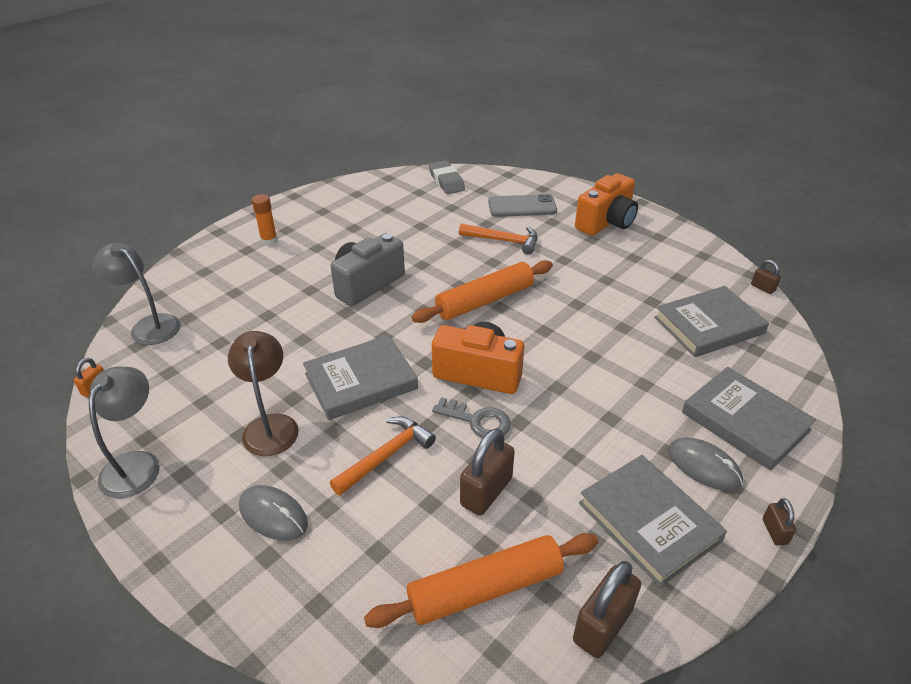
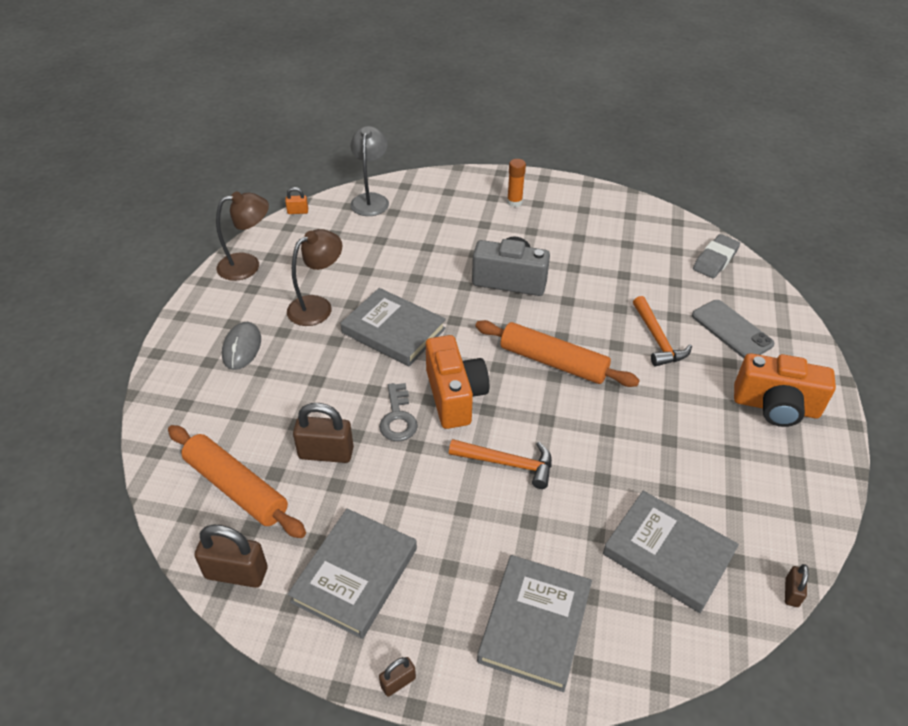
camera: 60 degrees right, 5 degrees up
grey lamp [89,367,160,498] -> brown lamp [216,191,269,281]
orange hammer [330,417,436,495] -> orange hammer moved to [449,439,552,489]
grey mouse [668,437,743,491] -> none

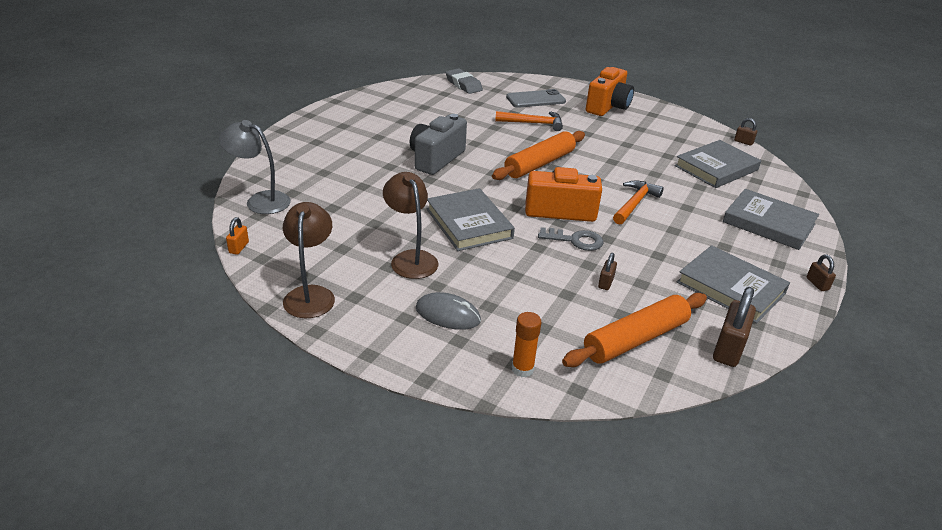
camera: 75 degrees left, 10 degrees down
brown padlock [293,403,354,463] -> brown padlock [598,253,617,290], size x0.52
grey book [341,288,446,366] -> grey book turned 75 degrees counterclockwise [427,188,515,251]
orange glue stick [507,159,526,207] -> orange glue stick moved to [512,312,541,377]

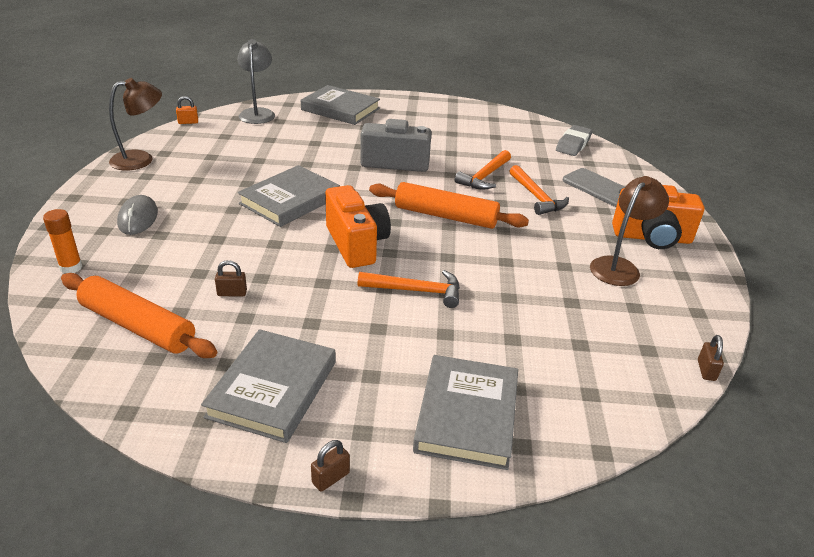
camera: 65 degrees right, 0 degrees up
brown lamp [383,172,438,279] -> brown lamp moved to [590,176,669,286]
grey key [538,227,604,251] -> none
grey book [674,140,761,188] -> grey book moved to [301,85,380,125]
brown padlock [713,287,756,367] -> none
none -> orange hammer [455,150,511,190]

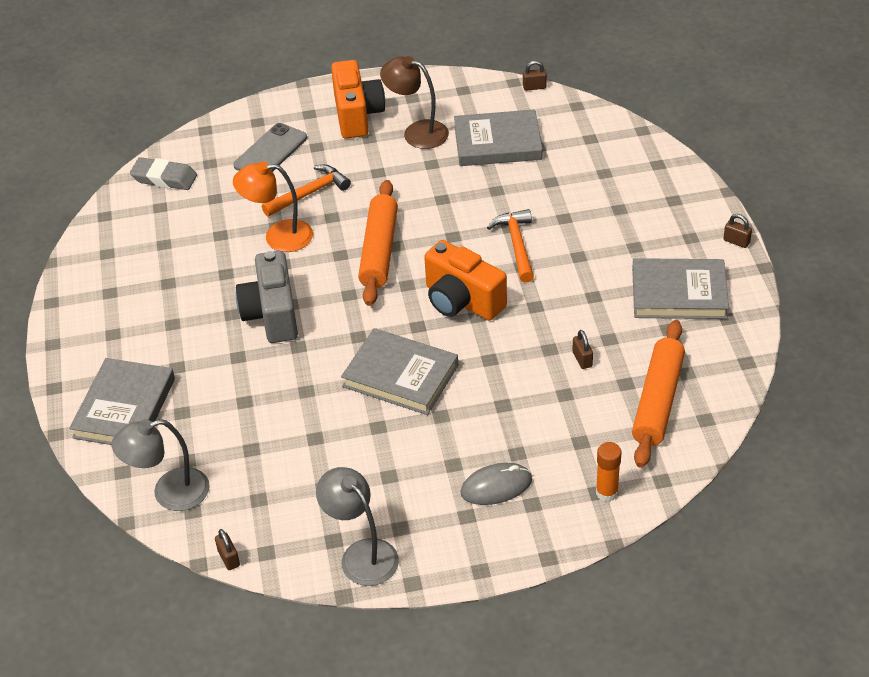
camera: 100 degrees left, 10 degrees up
brown lamp [109,78,162,171] -> grey lamp [316,467,399,586]
orange padlock [176,96,198,124] -> brown padlock [215,529,240,570]
orange camera [325,185,391,268] -> orange camera turned 105 degrees counterclockwise [424,240,507,321]
grey book [413,355,518,470] -> grey book moved to [454,109,542,166]
orange hammer [455,150,511,190] -> orange lamp [233,161,313,252]

